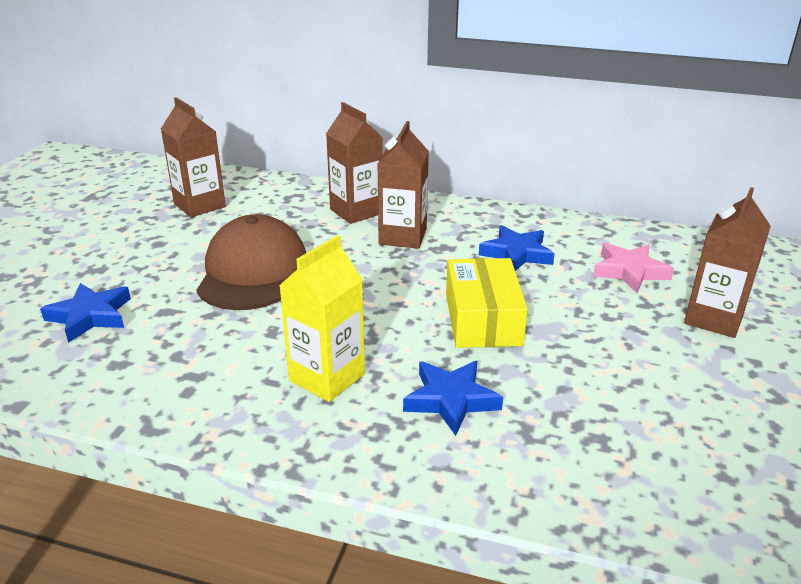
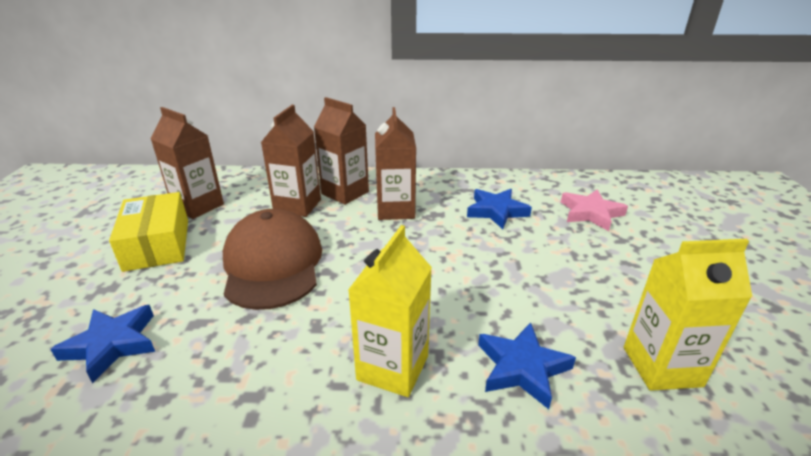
camera: 15 degrees left, 0 degrees up
yellow box [446,258,528,348] -> yellow box moved to [109,192,188,272]
brown carton [684,187,771,338] -> brown carton moved to [261,105,321,217]
none -> yellow carton [624,239,752,391]

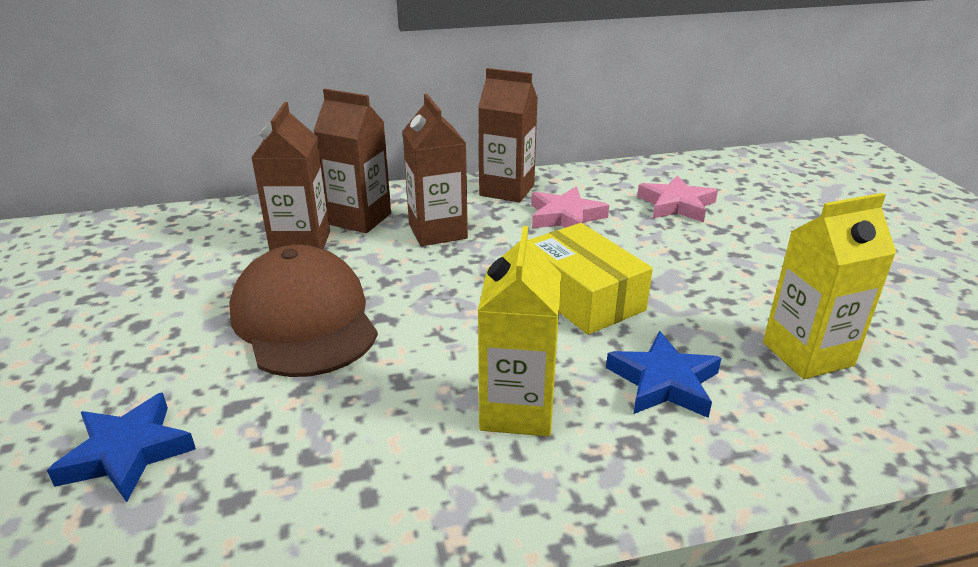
camera: 15 degrees left, 0 degrees up
yellow box [109,192,188,272] -> yellow box moved to [529,223,653,335]
brown carton [151,107,224,219] -> brown carton moved to [478,68,538,203]
blue star [467,189,532,229] -> pink star [531,187,609,228]

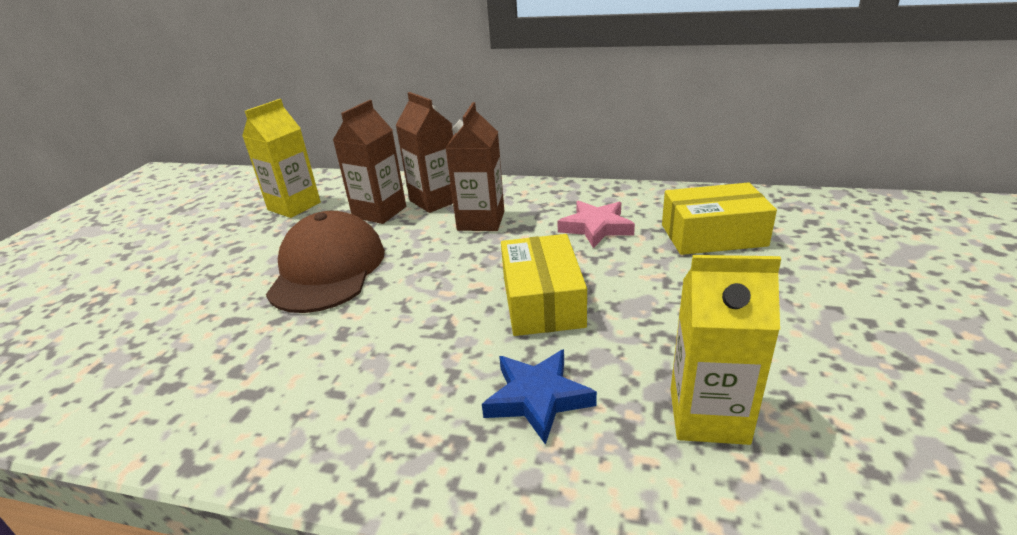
camera: 30 degrees right, 0 degrees up
blue star [47,392,196,502] -> none
brown carton [478,68,538,203] -> none
yellow carton [478,226,561,436] -> yellow carton moved to [242,99,321,218]
pink star [637,175,718,223] -> yellow box [662,182,777,255]

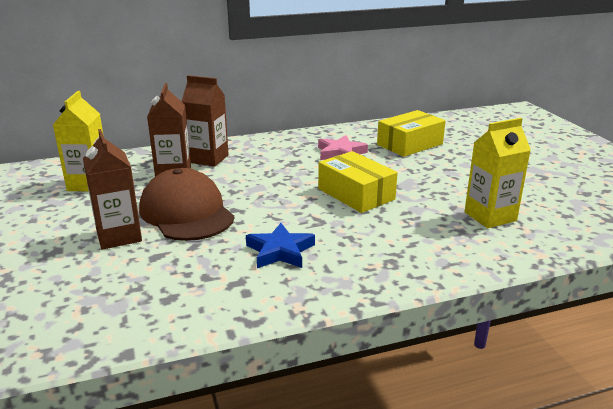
camera: 35 degrees left, 5 degrees down
brown carton [445,102,504,231] -> brown carton moved to [83,129,142,250]
blue star [482,349,597,445] -> blue star moved to [246,223,315,268]

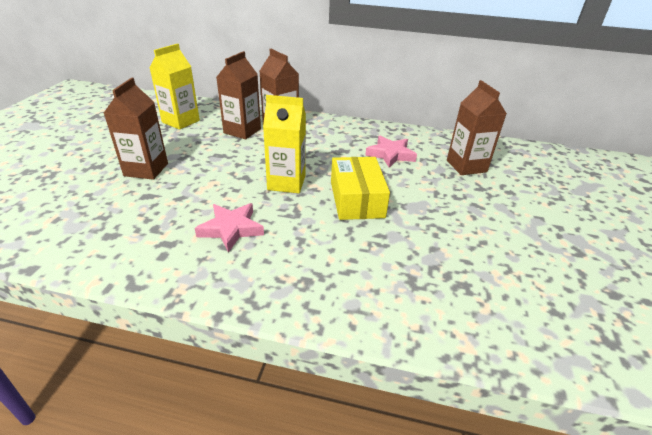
camera: 30 degrees right, 10 degrees up
brown cap [139,168,234,241] -> none
blue star [246,223,315,268] -> pink star [195,203,264,252]
yellow box [377,110,446,157] -> brown carton [447,80,507,175]
yellow carton [464,118,531,228] -> yellow carton moved to [263,95,306,193]

